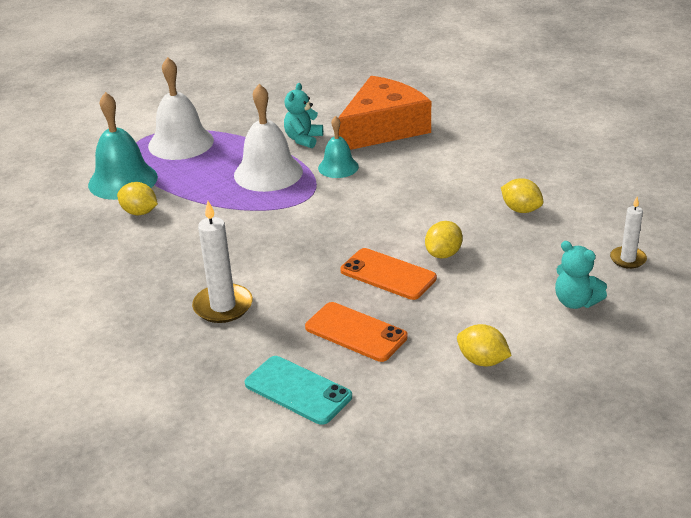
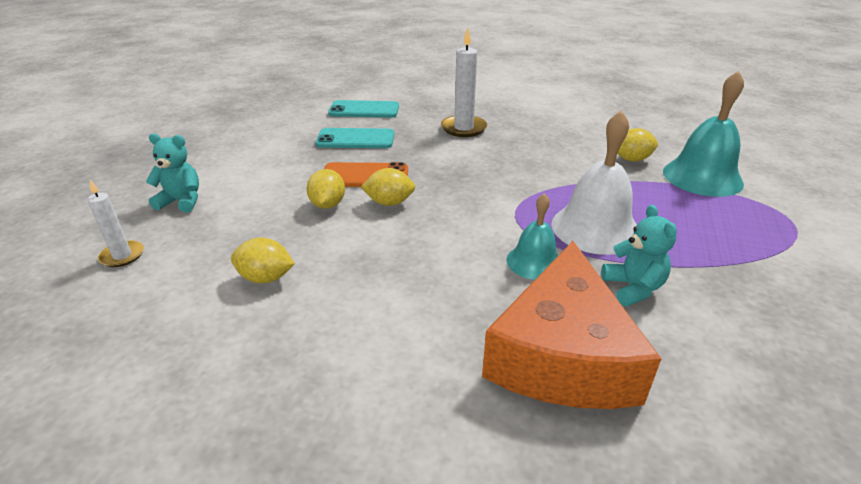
camera: 145 degrees right, 0 degrees up
white bell [148,57,214,160] -> none
orange phone [305,302,408,362] -> turquoise phone [315,128,394,148]
yellow lemon [457,324,512,366] -> yellow lemon moved to [361,168,415,206]

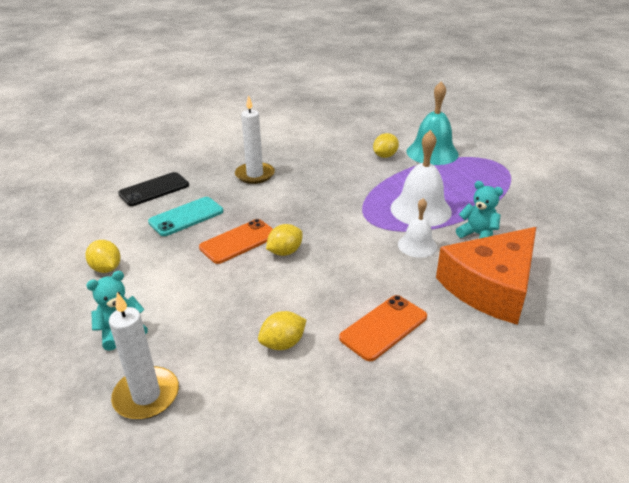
camera: 40 degrees left, 0 degrees up
white candle [87,180,144,267] -> white candle [109,292,179,420], size x1.63
yellow lemon [306,169,345,209] -> yellow lemon moved to [85,240,121,273]
turquoise phone [328,100,399,118] -> black phone [118,172,189,206]
orange cheese [482,241,662,409] -> orange cheese turned 75 degrees clockwise [436,227,536,325]
turquoise bell [507,193,558,280] -> white bell [398,198,437,258]
none -> orange phone [339,295,427,361]

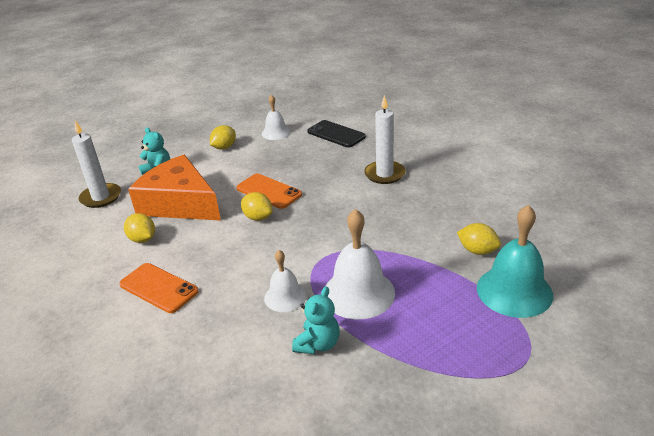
camera: 80 degrees right, 0 degrees up
turquoise phone [148,197,223,236] -> none
orange cheese [436,227,536,325] -> orange cheese moved to [128,155,221,221]
none -> white bell [262,95,290,140]

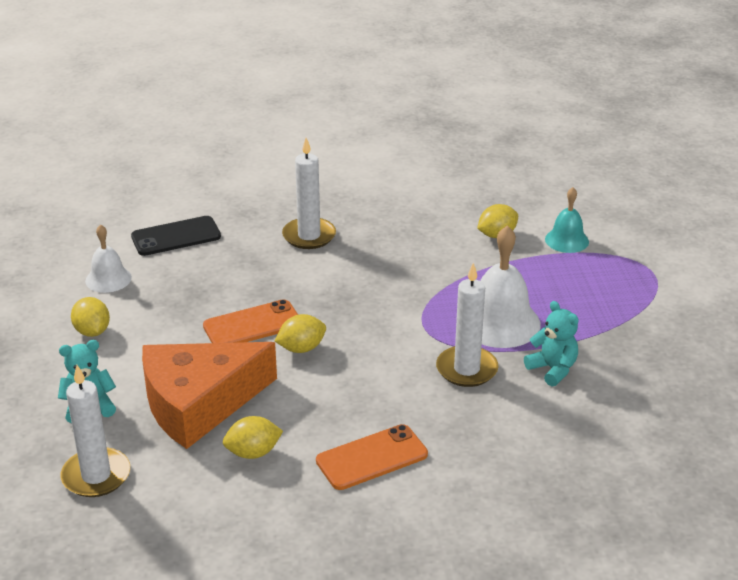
camera: 65 degrees left, 0 degrees up
white bell [264,250,307,312] -> white candle [436,263,498,387]
turquoise bell [477,205,553,318] -> turquoise bell [545,187,589,253], size x0.59

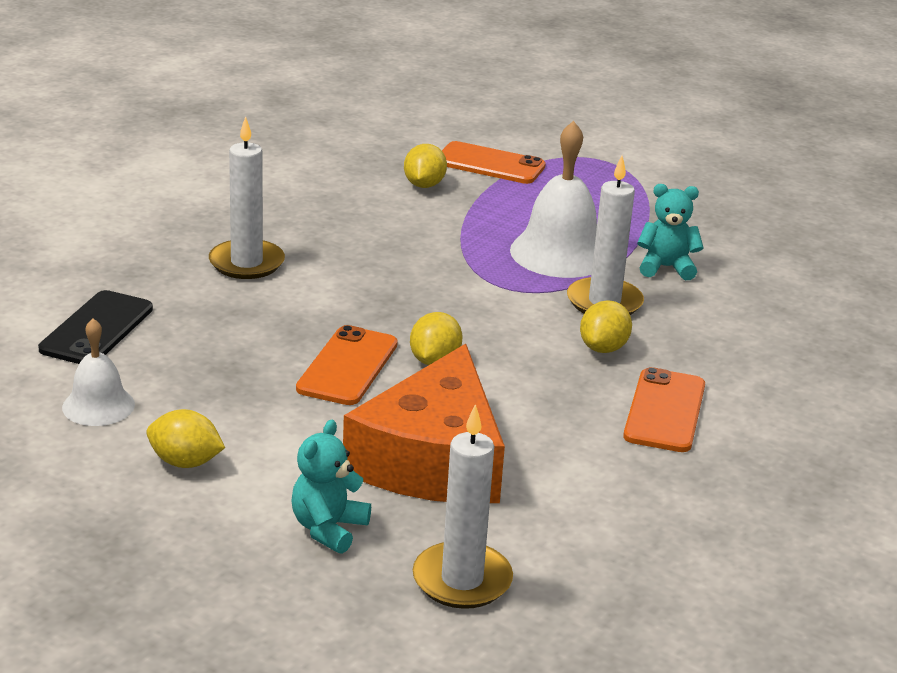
camera: 50 degrees left, 5 degrees down
yellow lemon [223,416,283,459] -> yellow lemon moved to [580,300,632,353]
turquoise bell [545,187,589,253] -> orange phone [442,141,546,184]

